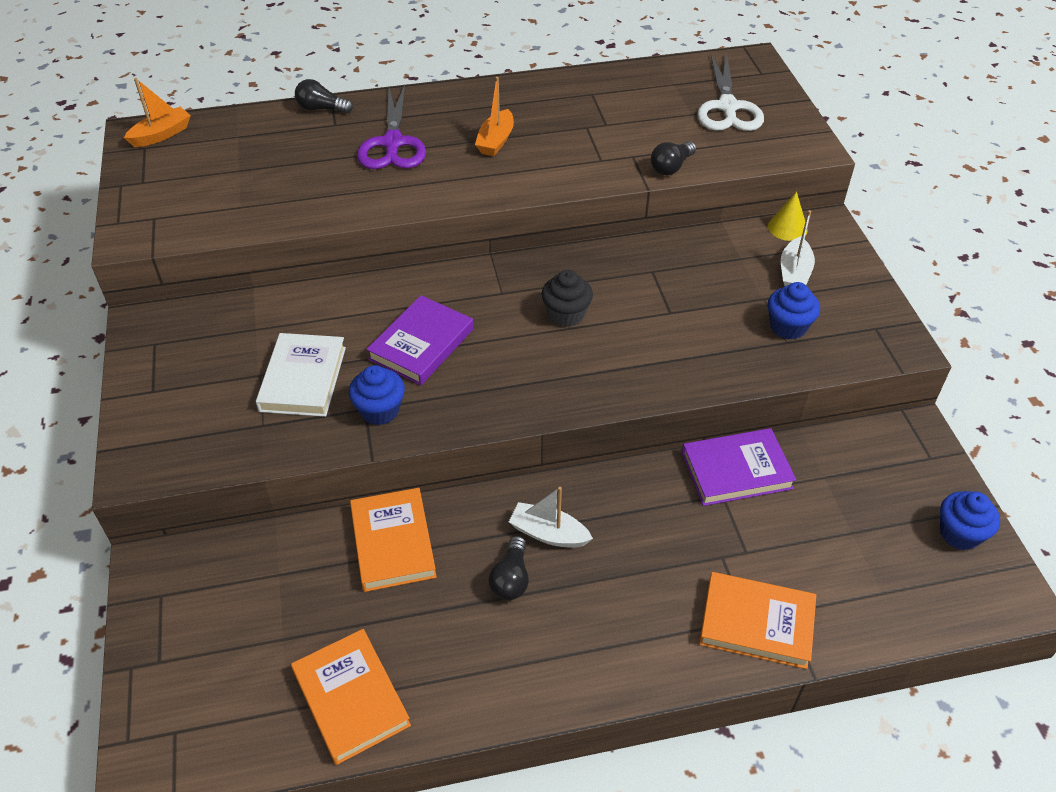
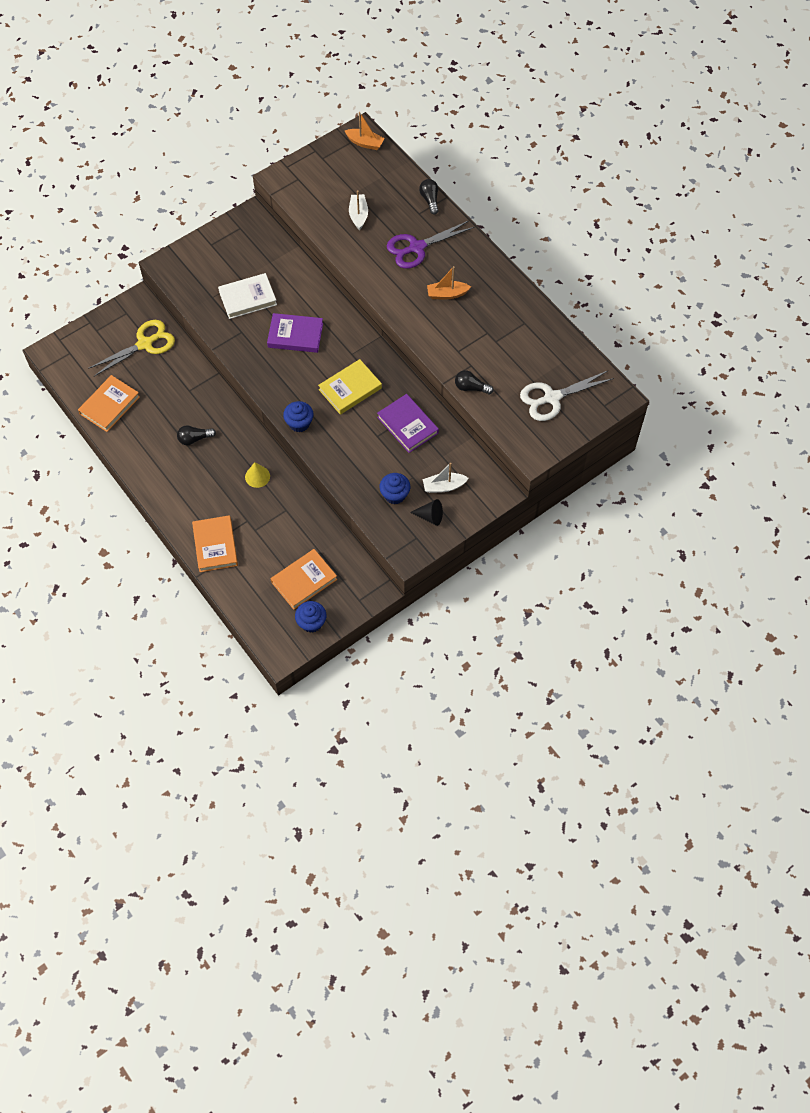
camera: 65 degrees right, 15 degrees up
blue cupcake [349,365,405,425] -> blue cupcake moved to [283,401,314,432]
orange book [350,488,437,592] -> orange book moved to [271,549,337,610]
white boat [509,487,593,548] -> white boat moved to [349,190,368,230]
black cupcake [542,270,593,327] -> yellow book [318,359,382,415]
purple book [682,428,796,506] -> purple book moved to [377,394,439,453]
yellow cone [768,192,808,241] -> yellow cone moved to [245,462,270,488]
none -> yellow scissors [88,320,175,376]
none -> black cone [410,499,443,526]

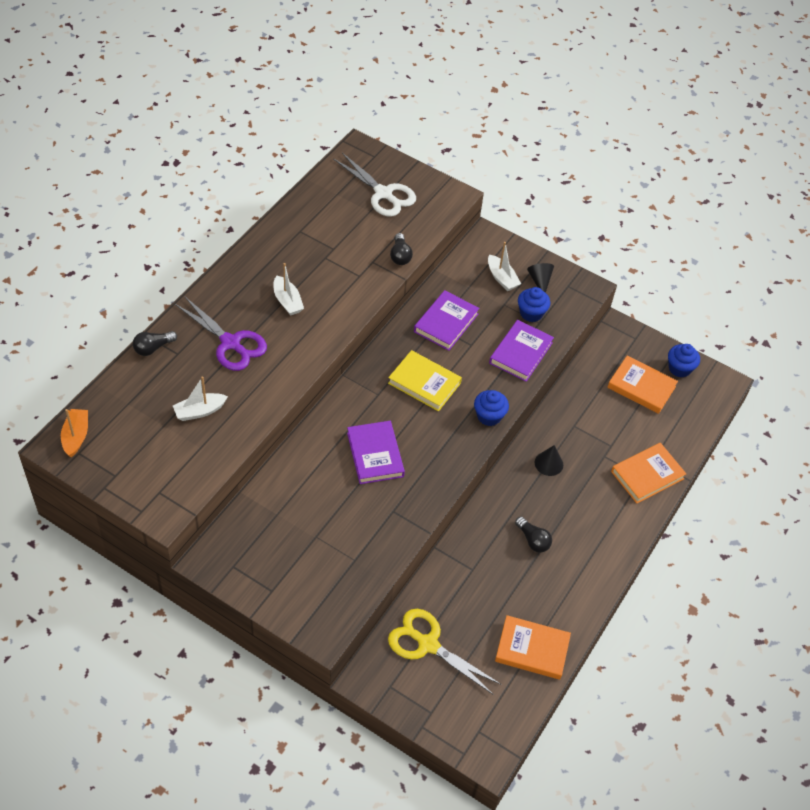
camera: 115 degrees left, 10 degrees down
white book [218,273,277,319] -> none
yellow cone [245,462,270,488] -> black cone [535,445,563,476]
orange boat [427,266,471,299] -> white boat [274,263,304,316]
none -> purple book [489,320,554,382]

